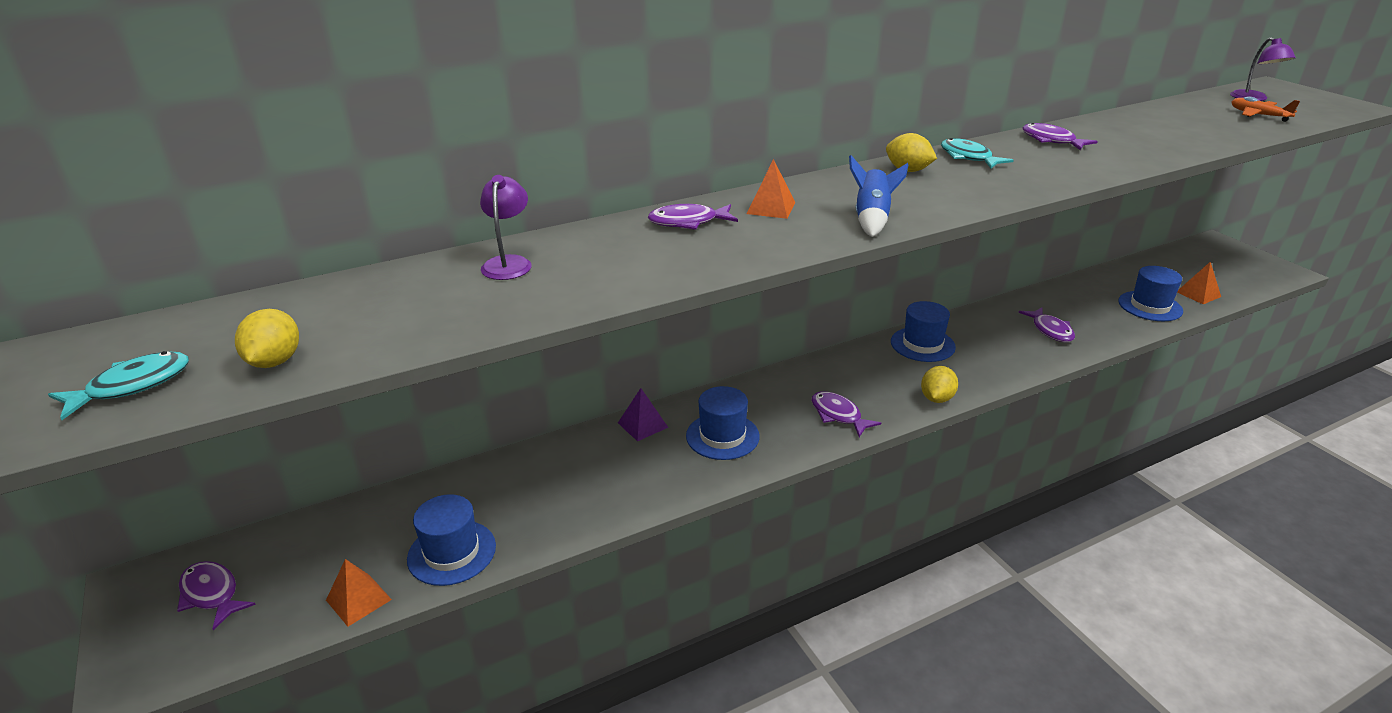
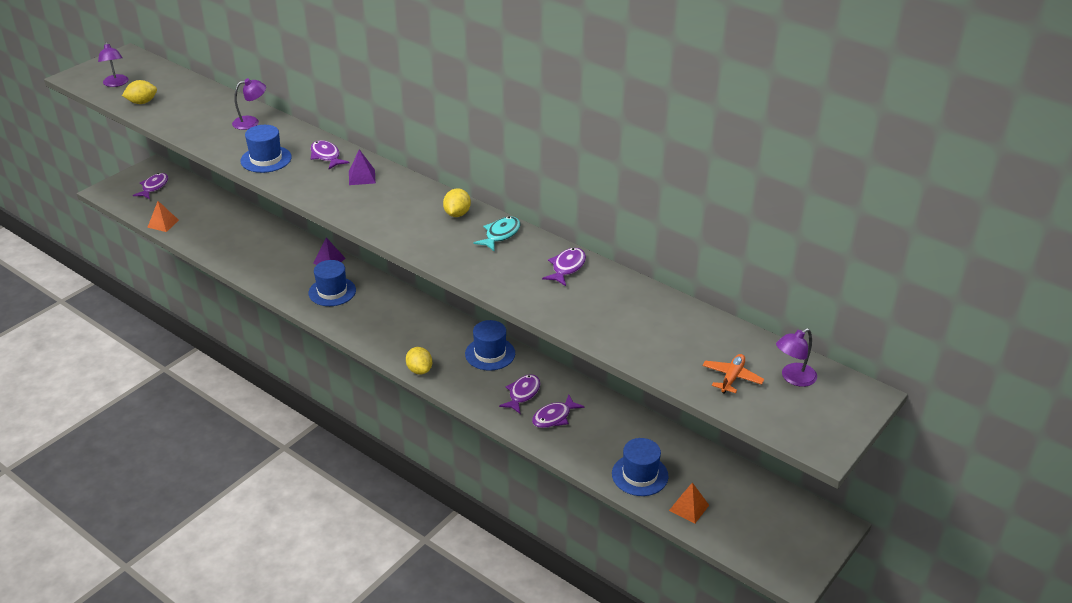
camera: 65 degrees right, 5 degrees up
turquoise fish [48,351,189,420] -> purple lamp [98,42,129,87]
blue hat [407,494,496,586] -> blue hat moved to [240,125,292,173]
orange pyramid [747,159,796,219] -> purple pyramid [349,149,376,185]
purple fish [811,391,881,437] -> purple fish moved to [499,374,540,414]
blue rocket [849,155,908,237] -> none
yellow lemon [921,366,958,403] -> yellow lemon turned 60 degrees clockwise [406,347,432,374]

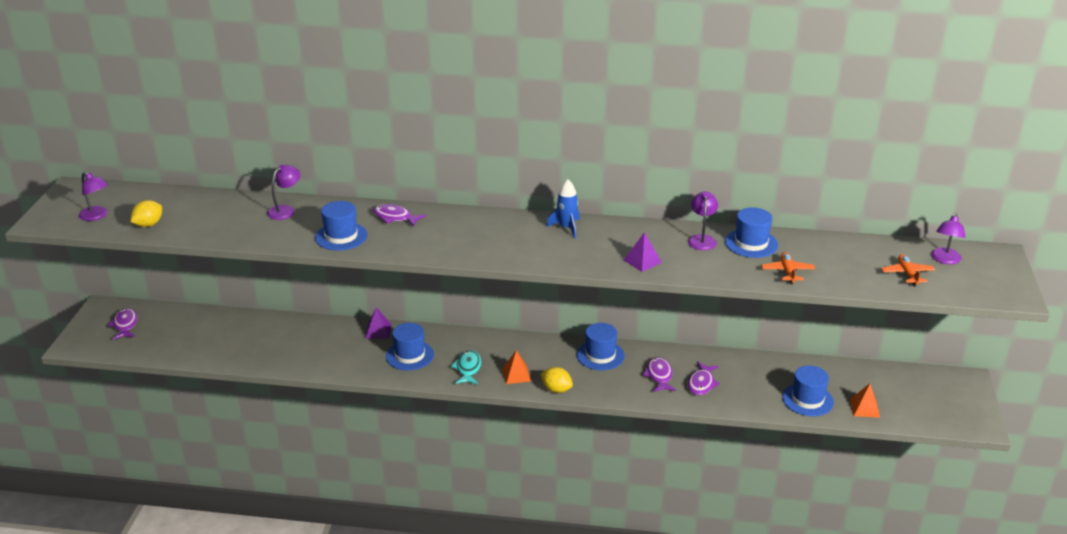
camera: 30 degrees left, 5 degrees down
orange pyramid [147,201,179,232] -> orange pyramid moved to [502,350,531,384]
purple pyramid [349,149,376,185] -> purple pyramid moved to [624,232,662,272]
yellow lemon [443,188,471,217] -> blue rocket [546,179,580,238]
turquoise fish [474,216,520,251] -> turquoise fish moved to [451,350,482,384]
purple fish [542,248,586,286] -> purple lamp [688,192,718,250]
none -> blue hat [725,207,778,258]
none -> orange plane [761,252,815,284]

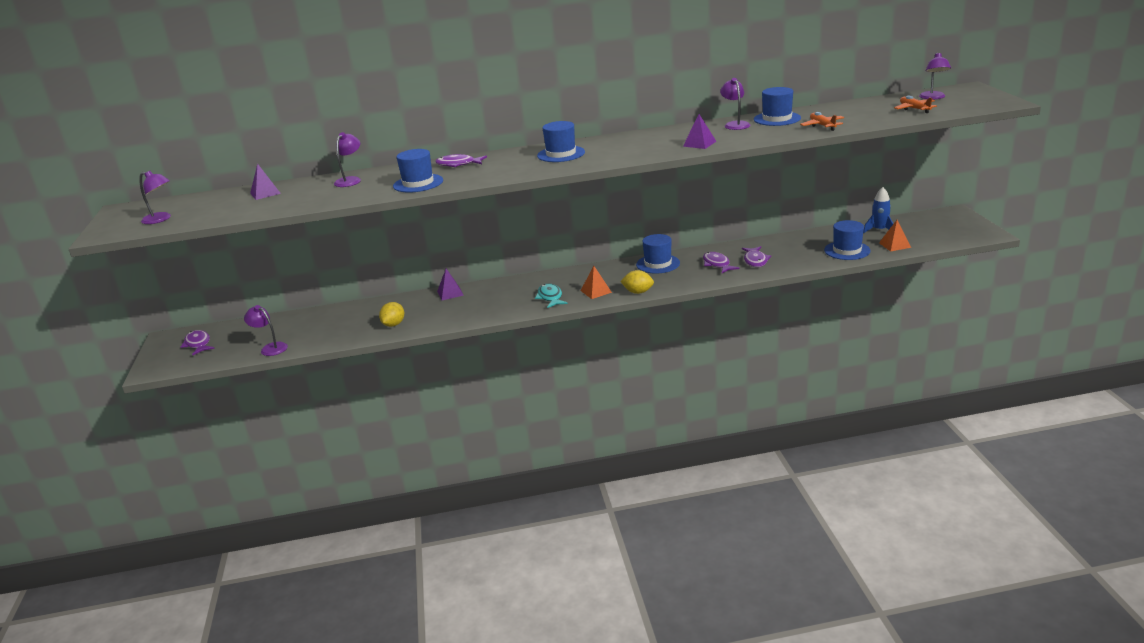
camera: 15 degrees left, 5 degrees down
yellow lemon [131,200,162,227] -> yellow lemon moved to [379,302,404,327]
blue hat [386,323,434,370] -> blue hat moved to [537,121,585,162]
blue rocket [546,179,580,238] -> blue rocket moved to [863,187,894,233]
none -> purple lamp [244,305,288,356]
none -> purple pyramid [250,163,281,200]

